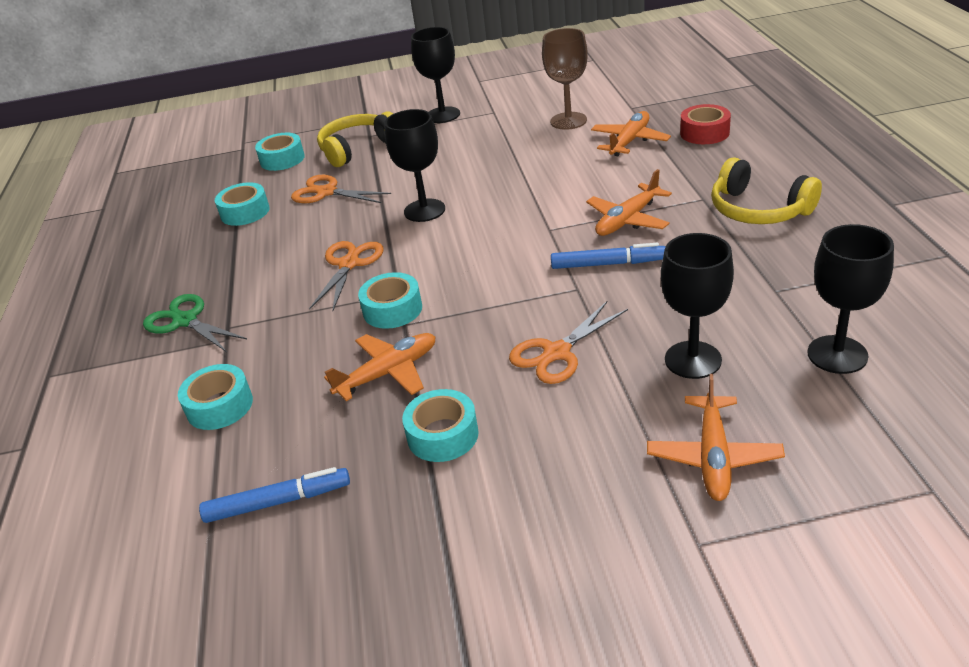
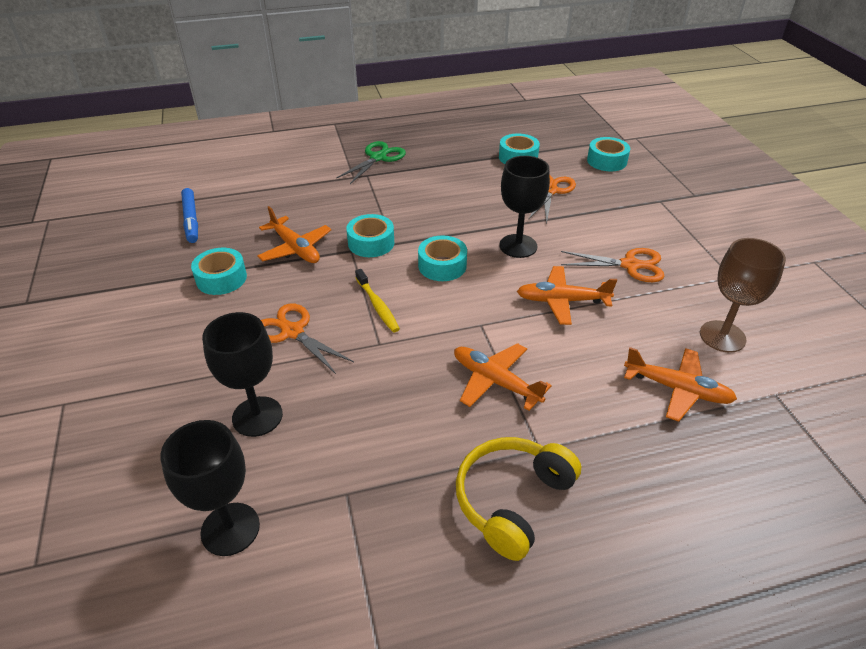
camera: 80 degrees right, 5 degrees up
turquoise tape [178,364,253,430] -> turquoise tape moved to [418,236,467,281]
orange scissors [309,241,383,310] -> orange scissors moved to [561,248,664,282]
yellow headphones [317,111,393,167] -> none
black goblet [411,27,460,123] -> none
blue marker [551,243,665,269] -> none
orange plane [647,374,785,501] -> orange plane moved to [517,266,617,325]
red tape [680,104,731,144] -> none
none -> yellow toothbrush [355,269,400,332]

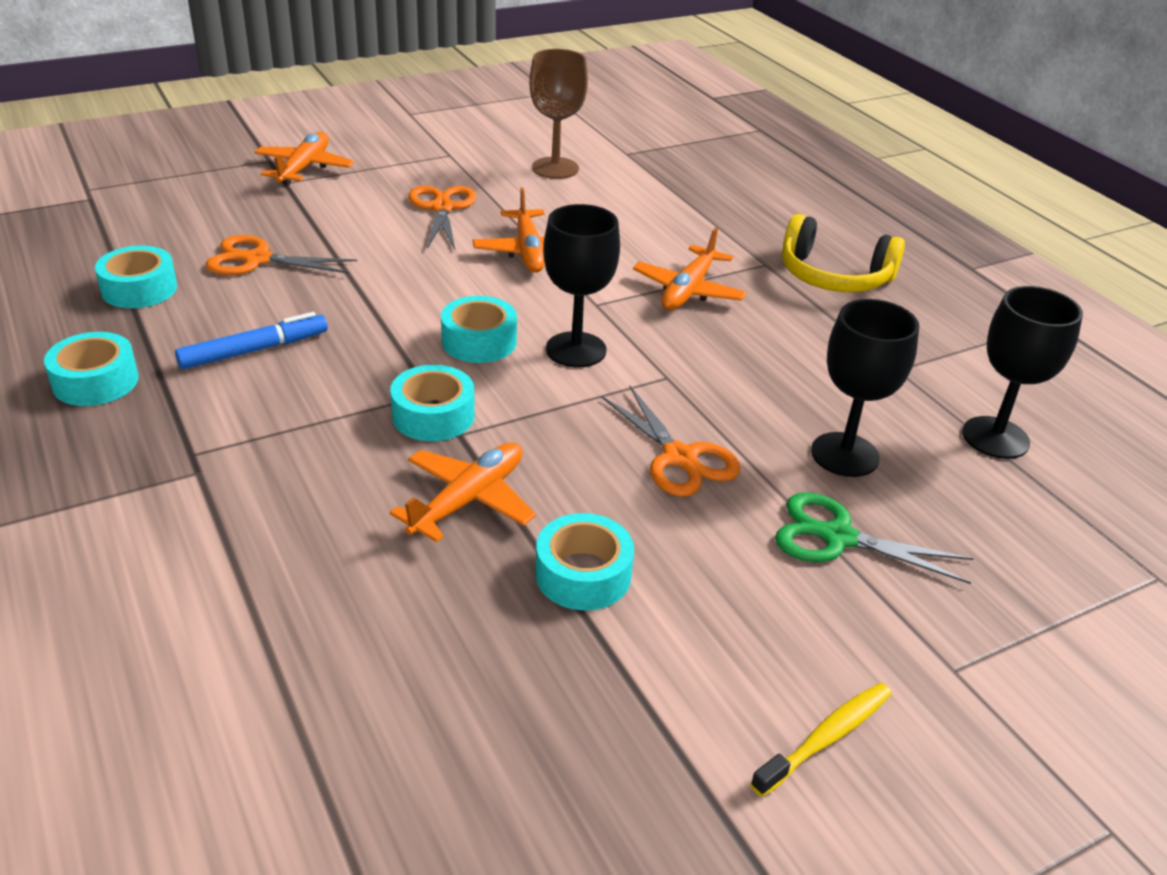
camera: 105 degrees left, 5 degrees down
blue marker [181,188,198,243] -> blue marker moved to [175,312,328,369]
orange scissors [261,304,354,374] -> orange scissors turned 60 degrees counterclockwise [602,386,741,496]
green scissors [336,141,406,184] -> green scissors moved to [775,492,974,584]
yellow toothbrush [355,269,400,332] -> yellow toothbrush moved to [750,682,892,797]
black goblet [499,156,550,258] -> black goblet moved to [543,204,620,368]
turquoise tape [587,137,630,171] -> turquoise tape moved to [44,332,139,406]
orange plane [624,347,737,422] -> orange plane moved to [254,132,354,185]

